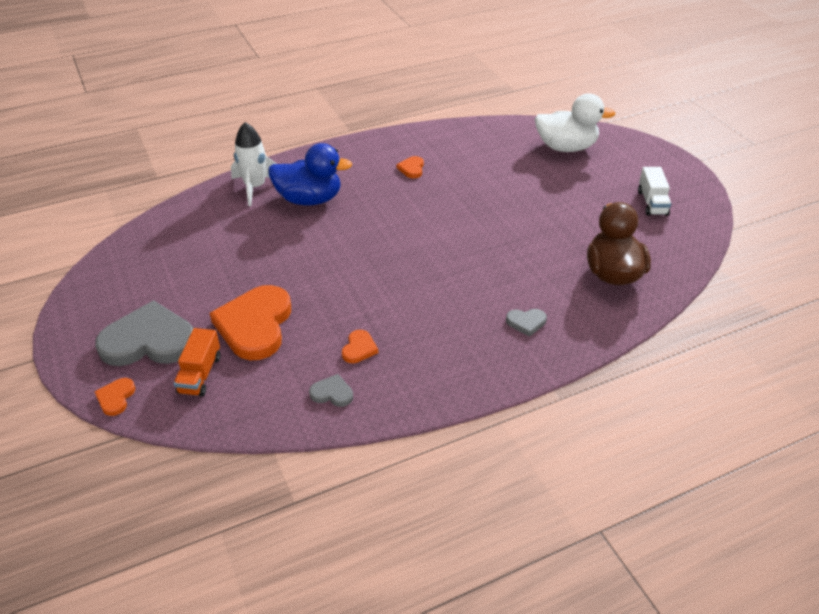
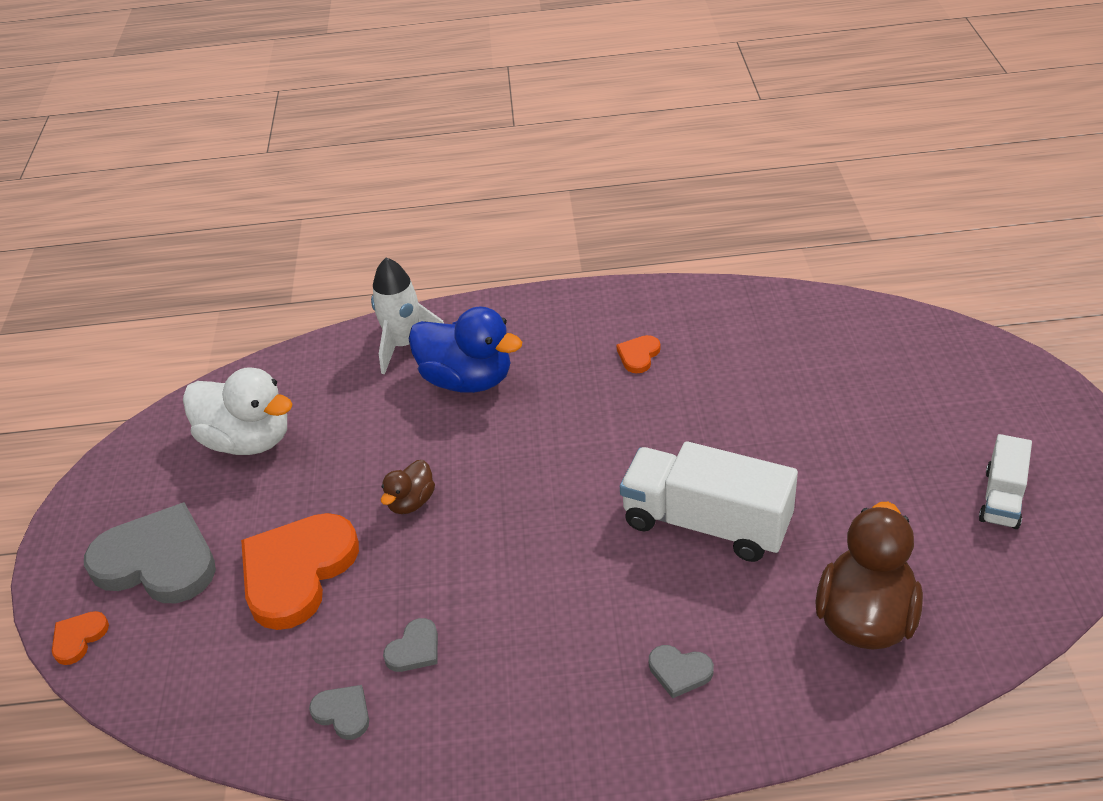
camera: 25 degrees right, 0 degrees up
orange truck [174,328,221,397] -> none
orange heart [342,330,378,363] -> grey heart [383,618,438,672]
white duck [535,93,616,152] -> white duck moved to [183,367,293,455]
none -> brown duck [381,460,435,514]
none -> white truck [620,441,798,562]

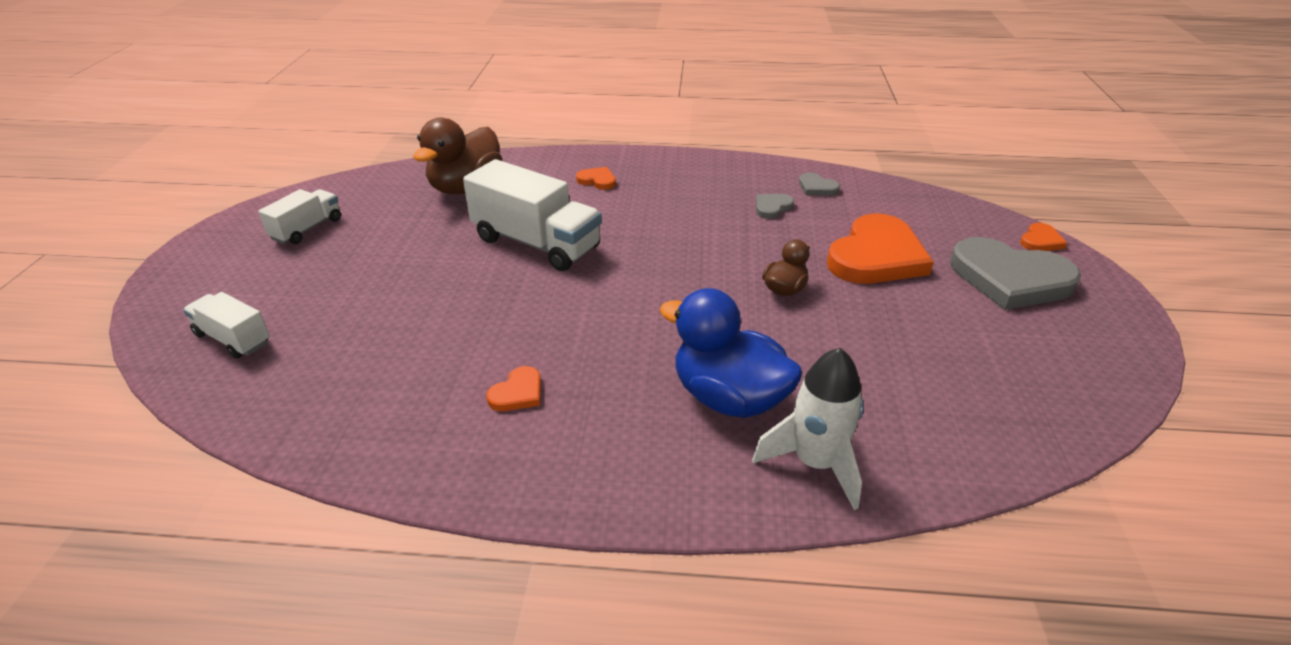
camera: 175 degrees left, 5 degrees down
white duck [183,367,293,455] -> none
grey heart [649,645,714,698] -> orange heart [576,167,616,190]
none -> white truck [183,292,270,359]

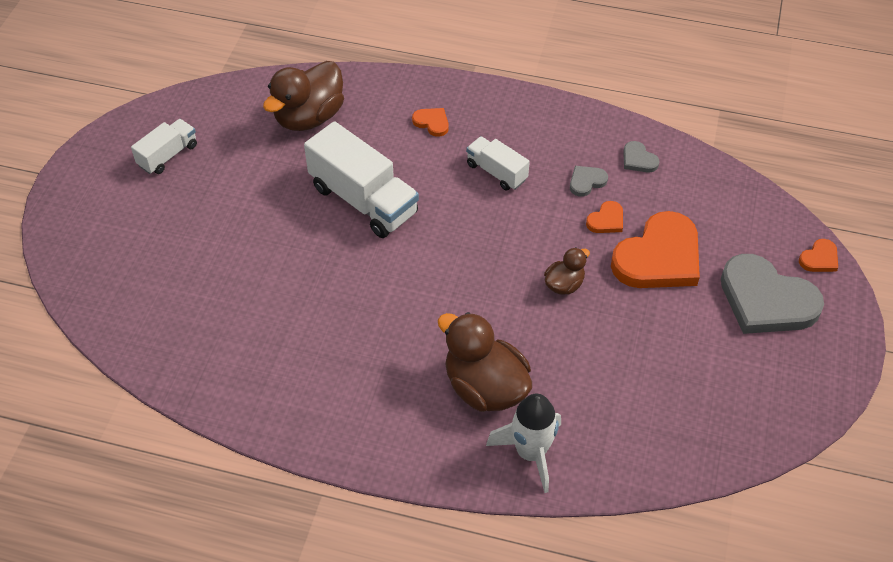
camera: 10 degrees right, 15 degrees up
white truck [183,292,270,359] -> white truck moved to [466,136,530,190]
orange heart [486,366,541,411] -> orange heart moved to [586,201,623,233]
blue duck [660,288,803,418] -> brown duck [438,312,532,412]

